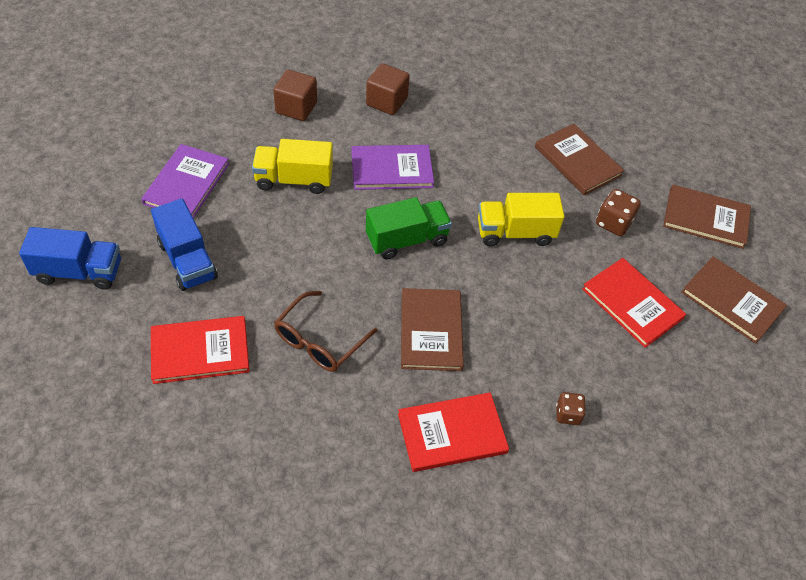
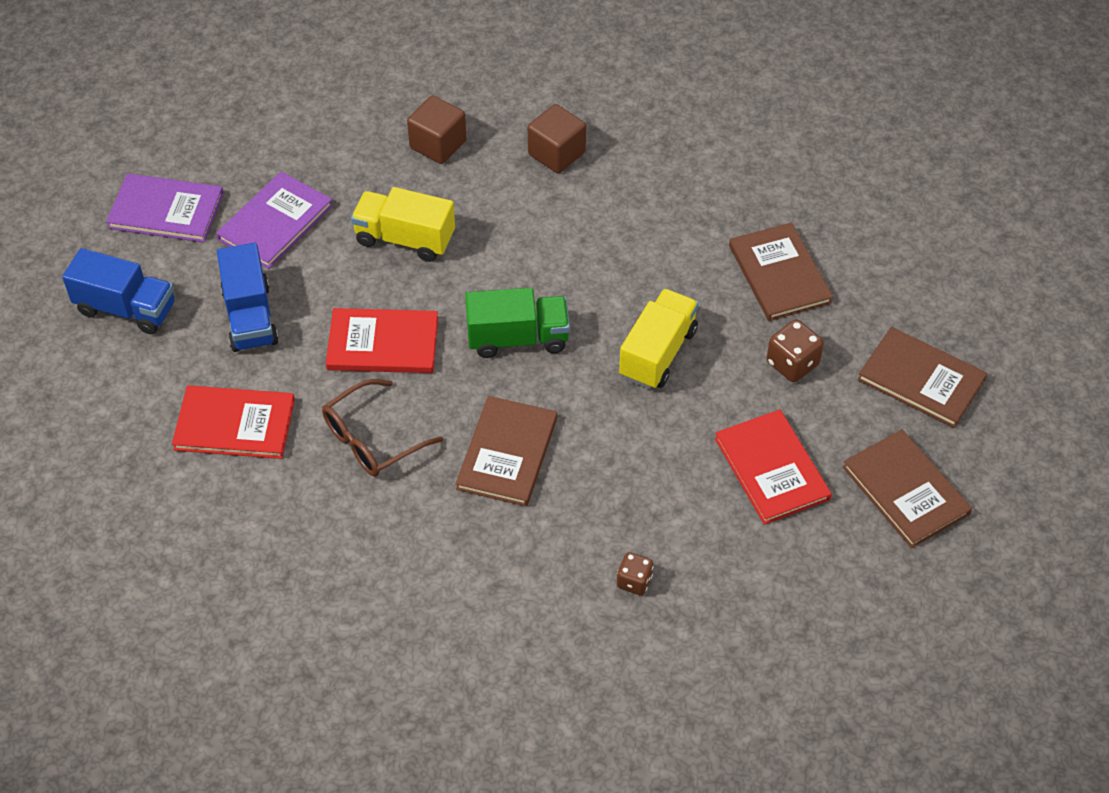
camera: 20 degrees right, 0 degrees up
purple book [351,145,434,190] -> purple book moved to [106,173,224,243]
red book [398,392,509,472] -> red book moved to [326,308,438,373]
yellow truck [478,193,564,246] -> yellow truck turned 105 degrees clockwise [619,289,699,389]

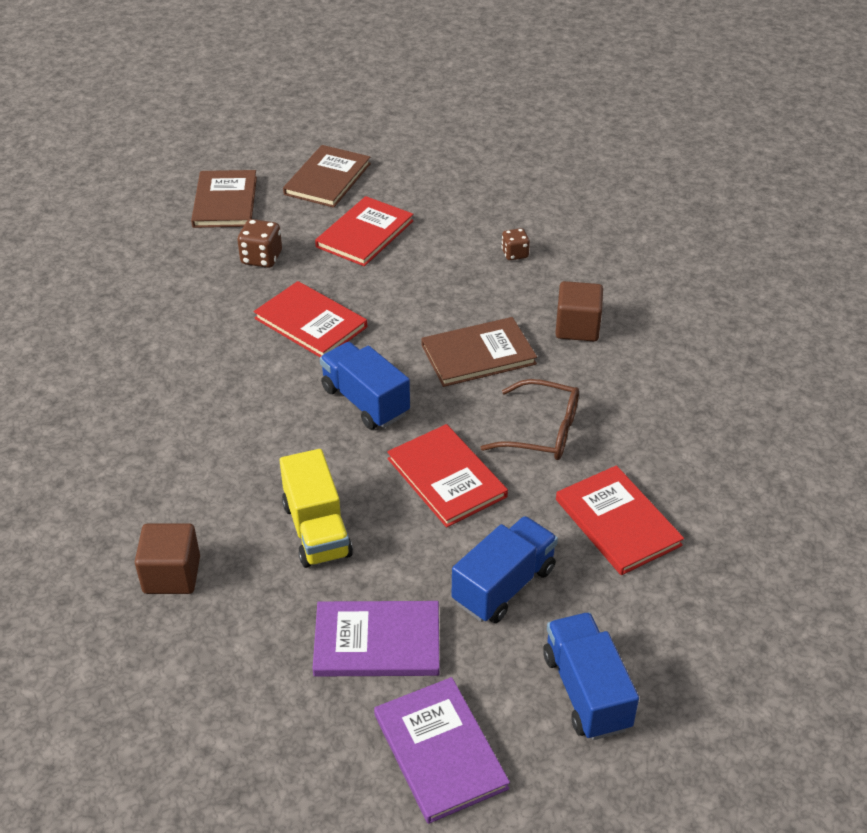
camera: 125 degrees left, 10 degrees down
green truck [465,288,570,358] -> blue truck [320,342,410,430]
brown cube [528,104,586,173] -> brown cube moved to [555,281,603,341]
yellow truck [619,289,699,389] -> red book [254,281,367,357]
brown book [729,222,833,321] -> none

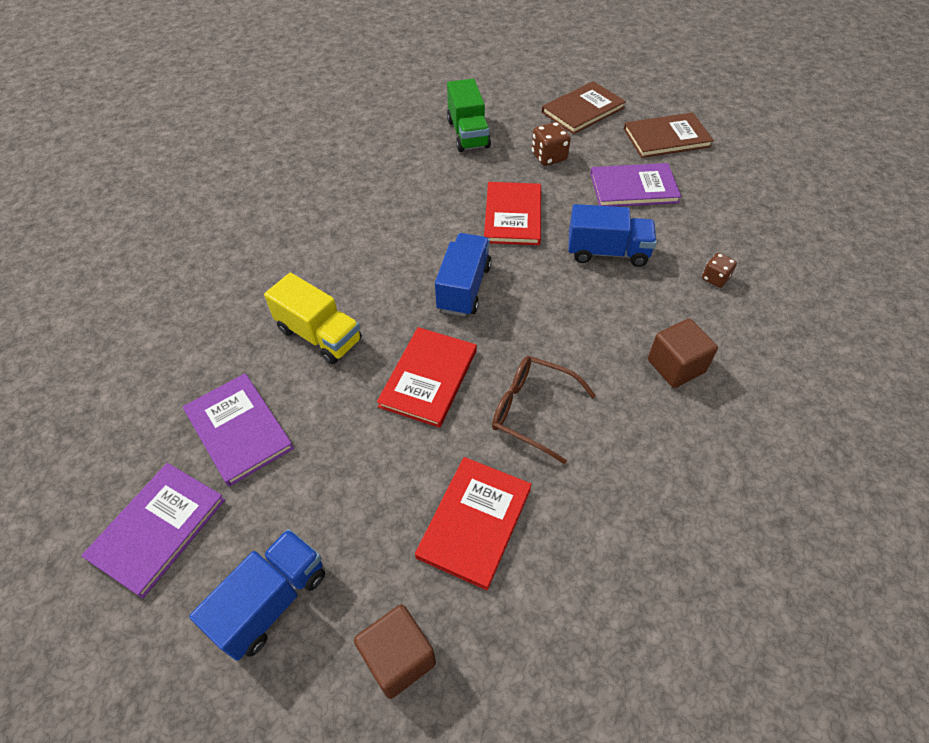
camera: 55 degrees right, 10 degrees up
brown cube [135,523,200,594] -> brown cube moved to [354,605,436,699]
yellow truck [279,449,353,568] -> yellow truck turned 90 degrees counterclockwise [264,273,362,364]
red book [315,196,414,266] -> purple book [590,163,682,207]
brown book [421,317,537,387] -> none
blue truck [452,516,558,623] -> blue truck moved to [568,204,657,267]
brown glasses [480,379,579,460] -> brown glasses turned 135 degrees clockwise [492,356,596,464]
none -> green truck [447,79,491,152]

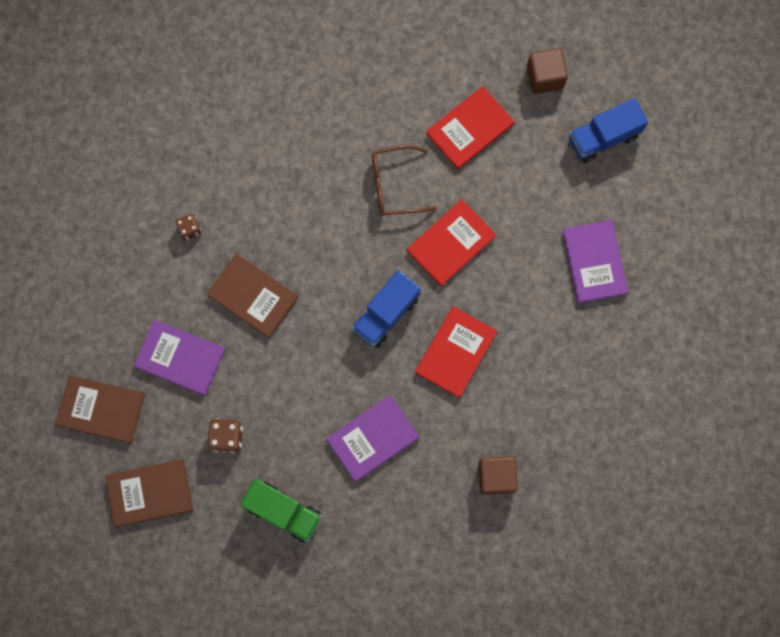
camera: 155 degrees left, 25 degrees up
purple book [81,463,225,598] -> purple book moved to [326,395,420,482]
yellow truck [264,273,362,364] -> none
green truck [447,79,491,152] -> green truck turned 105 degrees clockwise [240,479,322,543]
red book [484,182,541,245] -> red book moved to [415,306,497,398]
brown glasses [492,356,596,464] -> brown glasses turned 120 degrees clockwise [372,145,437,215]
blue truck [568,204,657,267] -> brown book [206,254,298,338]
brown cube [648,319,718,388] -> brown cube moved to [479,456,518,495]

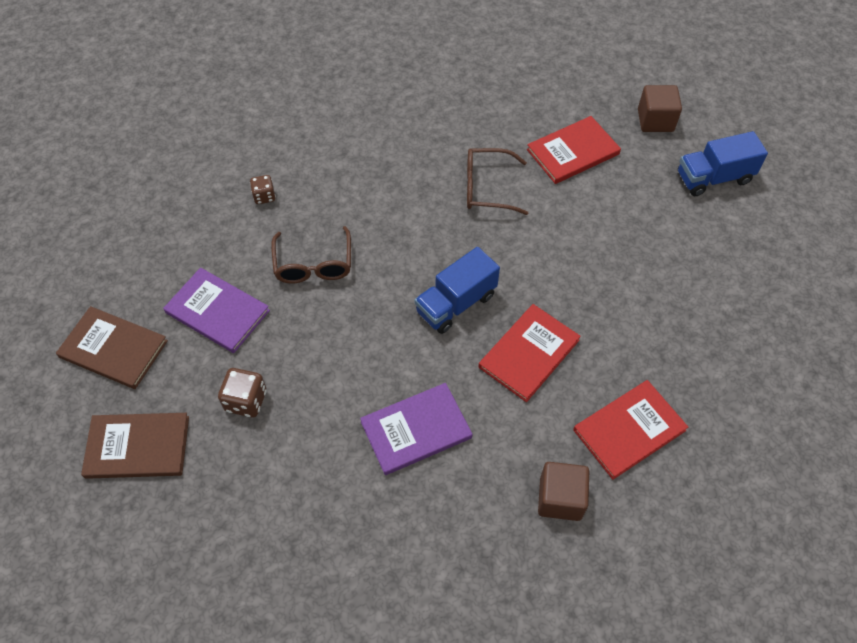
camera: 10 degrees right, 20 degrees down
brown book [206,254,298,338] -> brown glasses [271,226,351,283]
green truck [240,479,322,543] -> none
red book [407,199,496,286] -> red book moved to [573,380,688,480]
purple book [562,220,628,303] -> none

